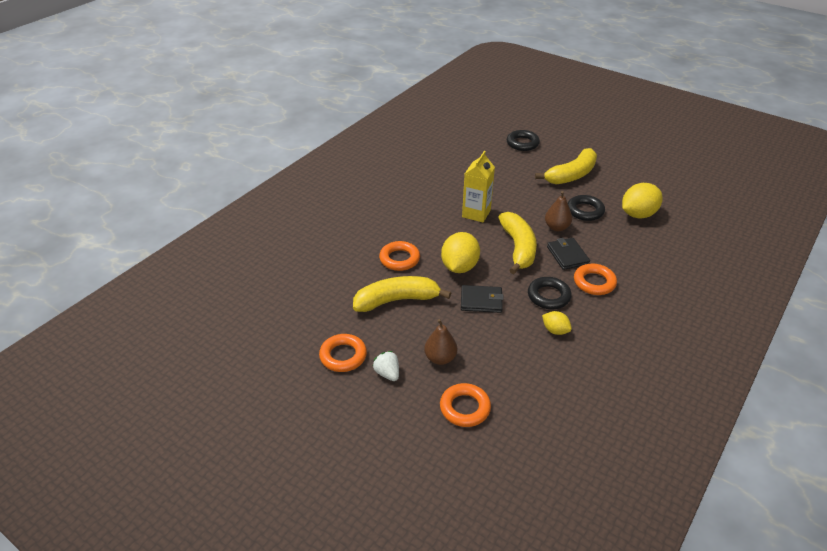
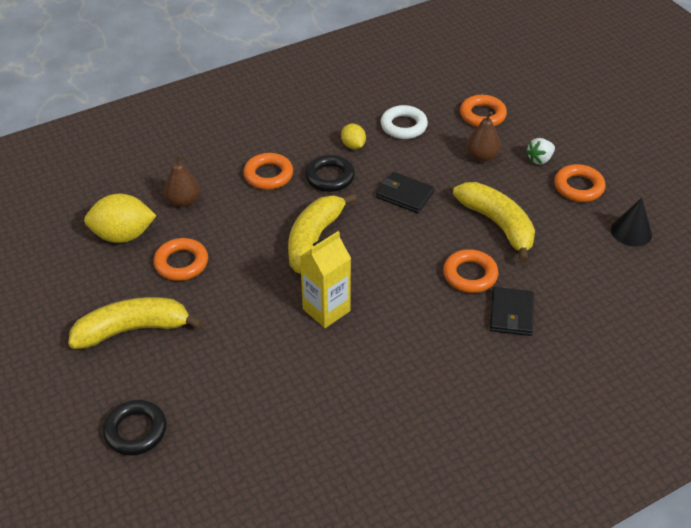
camera: 155 degrees left, 5 degrees up
yellow banana [353,276,451,312] -> yellow banana turned 135 degrees counterclockwise [453,182,535,262]
white strawberry [373,351,399,381] -> white strawberry turned 60 degrees clockwise [526,138,555,165]
yellow lemon [441,232,480,273] -> none
brown pear [545,191,572,231] -> brown pear moved to [164,155,200,207]
black wallet [547,238,590,270] -> black wallet moved to [490,287,534,336]
black ring [568,195,605,221] -> orange ring [153,238,208,281]
none -> white ring [380,105,428,139]
none -> black cone [611,198,652,247]

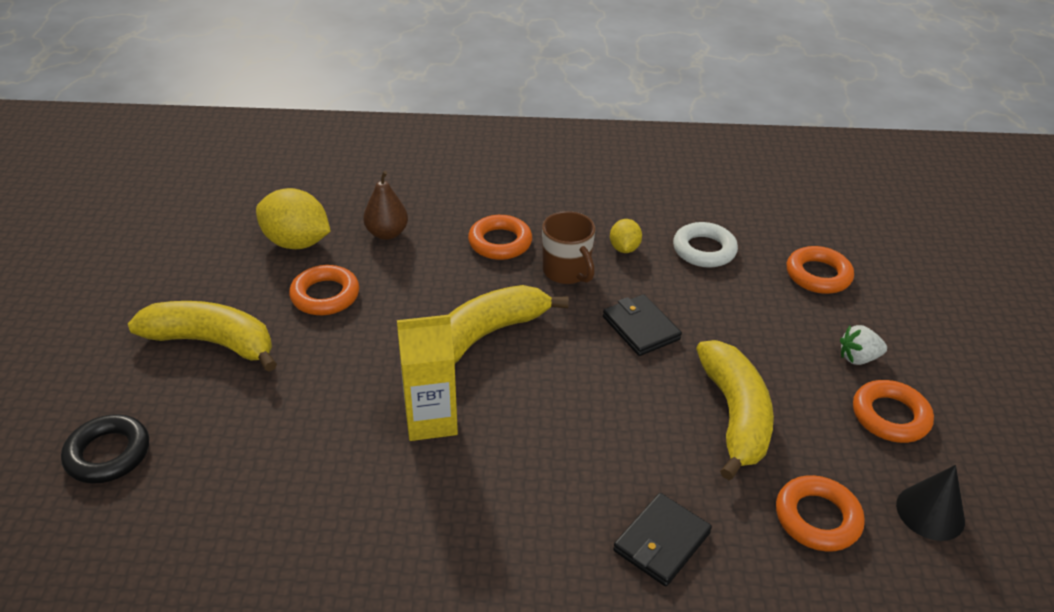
camera: 30 degrees right, 5 degrees down
black ring [305,155,355,192] -> brown mug [542,211,595,284]
orange ring [443,249,498,293] -> orange ring moved to [776,475,865,552]
brown pear [467,111,501,162] -> none

